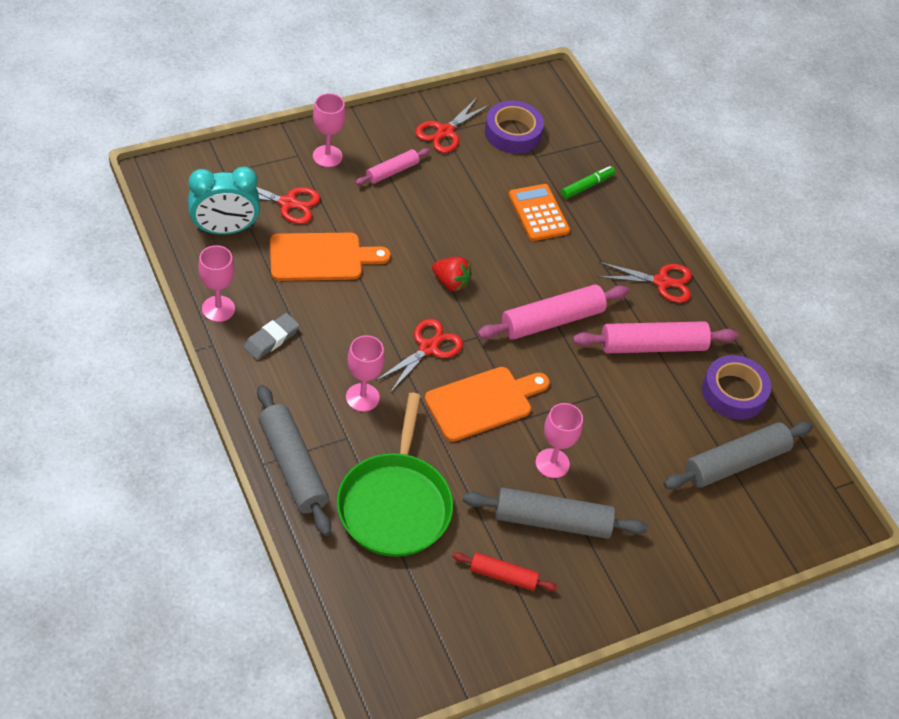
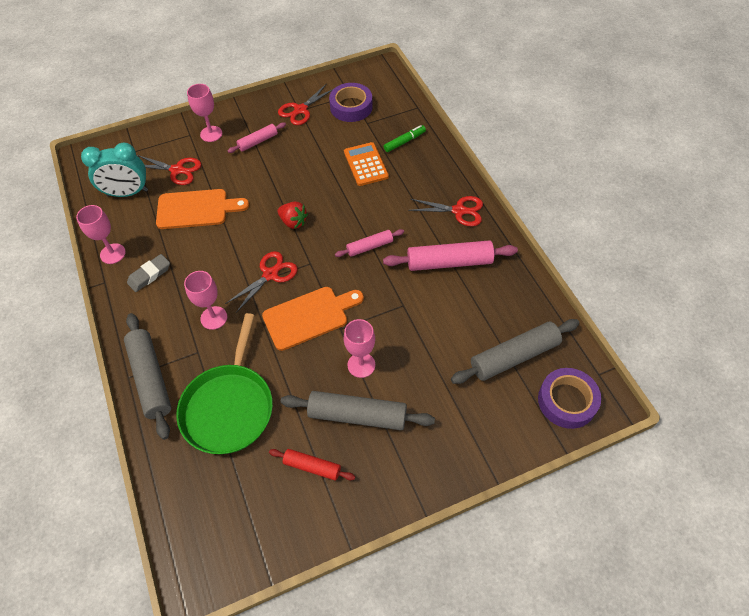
camera: 10 degrees right, 5 degrees up
pink rolling pin [477,284,629,340] -> pink rolling pin [335,229,404,257], size x0.57
purple tape [702,355,771,420] -> purple tape moved to [538,368,601,429]

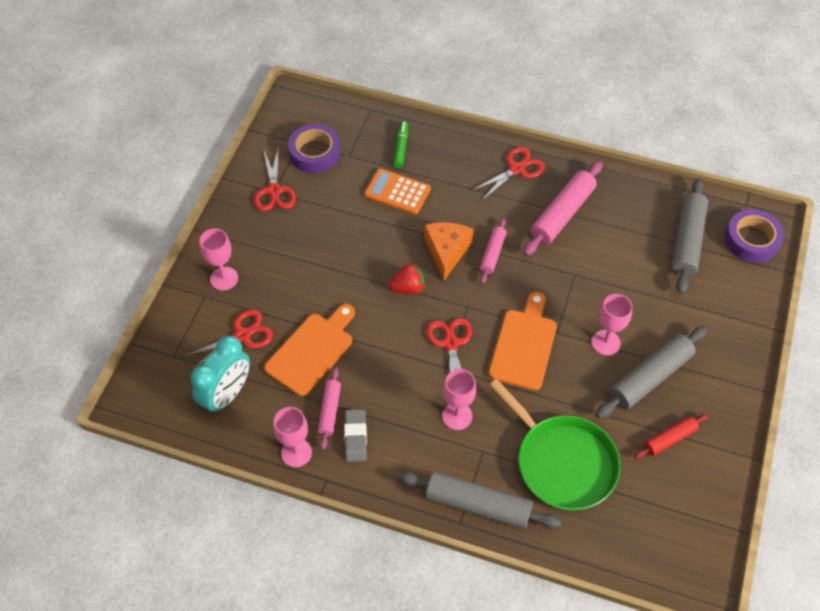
camera: 50 degrees left, 0 degrees up
pink rolling pin [228,122,286,153] -> pink rolling pin moved to [318,368,341,449]
none -> orange cheese [424,222,473,281]

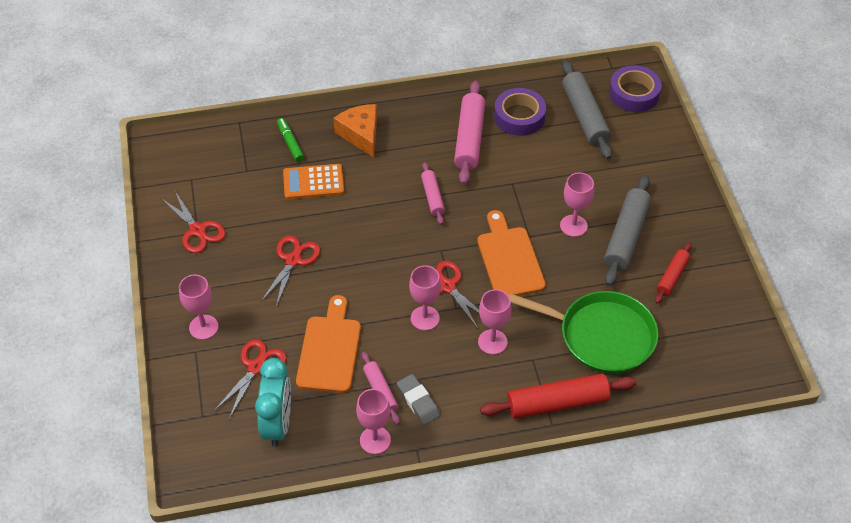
camera: 30 degrees left, 5 degrees down
purple tape [288,124,341,173] -> purple tape moved to [494,88,546,136]
red strawberry [389,263,425,294] -> none
grey rolling pin [398,471,562,529] -> red rolling pin [480,374,637,419]
orange cheese [424,222,473,281] -> orange cheese moved to [333,104,377,158]
red scissors [471,147,545,200] -> red scissors moved to [261,236,320,307]
none -> pink goblet [409,265,441,331]

